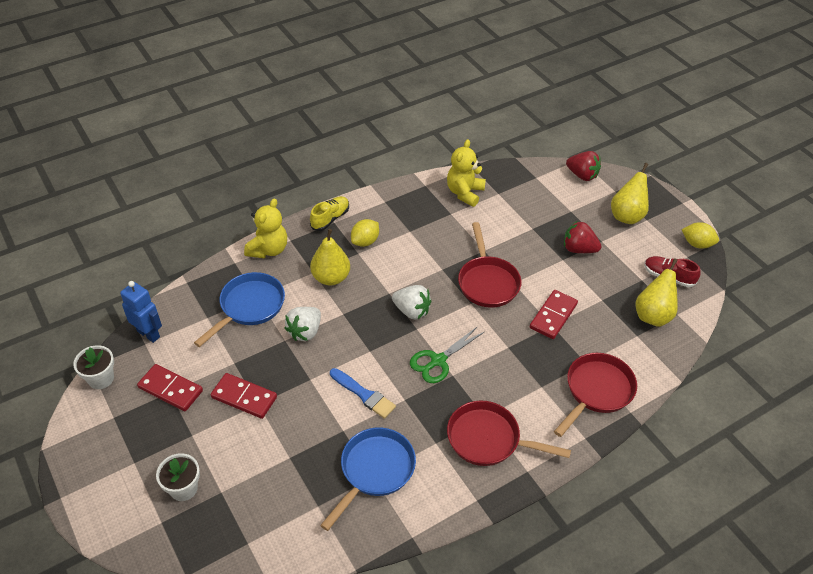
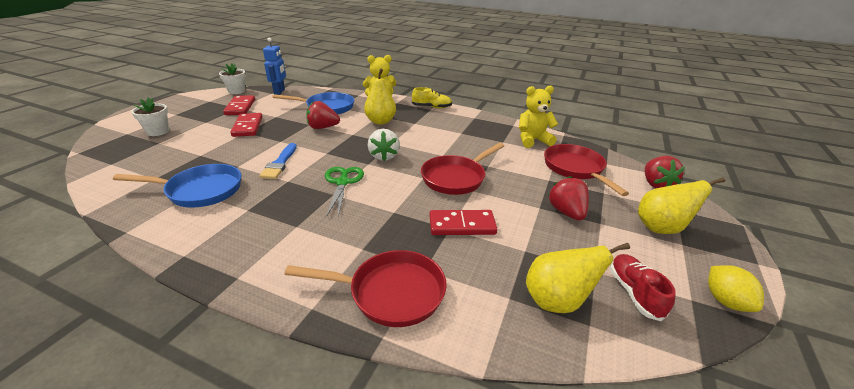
camera: 55 degrees right, 15 degrees down
white strawberry [285,307,321,341] -> red strawberry [306,101,340,129]
yellow lemon [351,219,379,247] -> none
green scissors [410,326,484,383] -> green scissors turned 75 degrees clockwise [325,167,364,217]
red pan [447,400,571,466] -> red pan moved to [544,144,629,196]

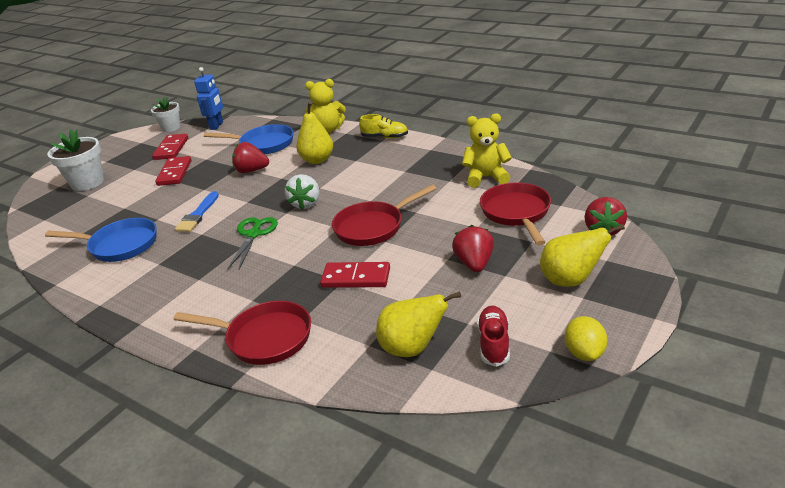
camera: 15 degrees right, 0 degrees up
white flower pot [131,97,169,136] -> white flower pot [47,129,104,191], size x1.55

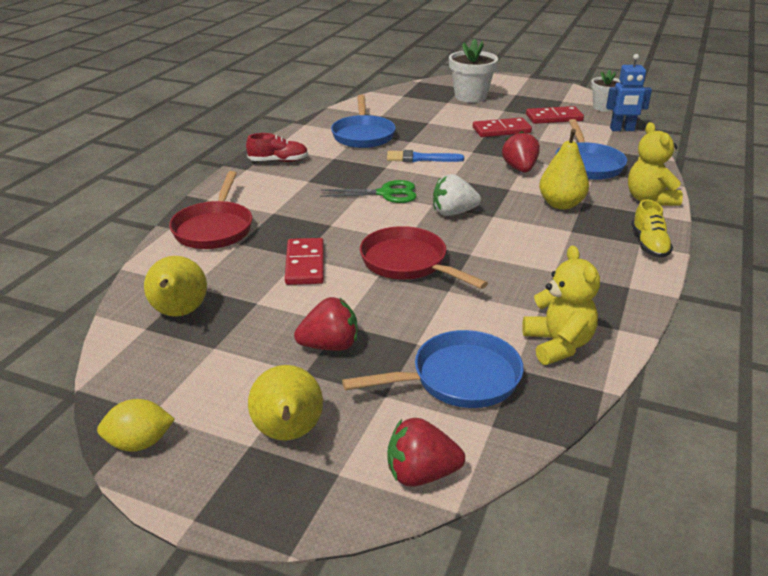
camera: 75 degrees right, 0 degrees up
red shoe [477,306,510,367] -> red shoe moved to [246,133,308,162]
red pan [480,183,551,246] -> blue pan [342,330,524,408]

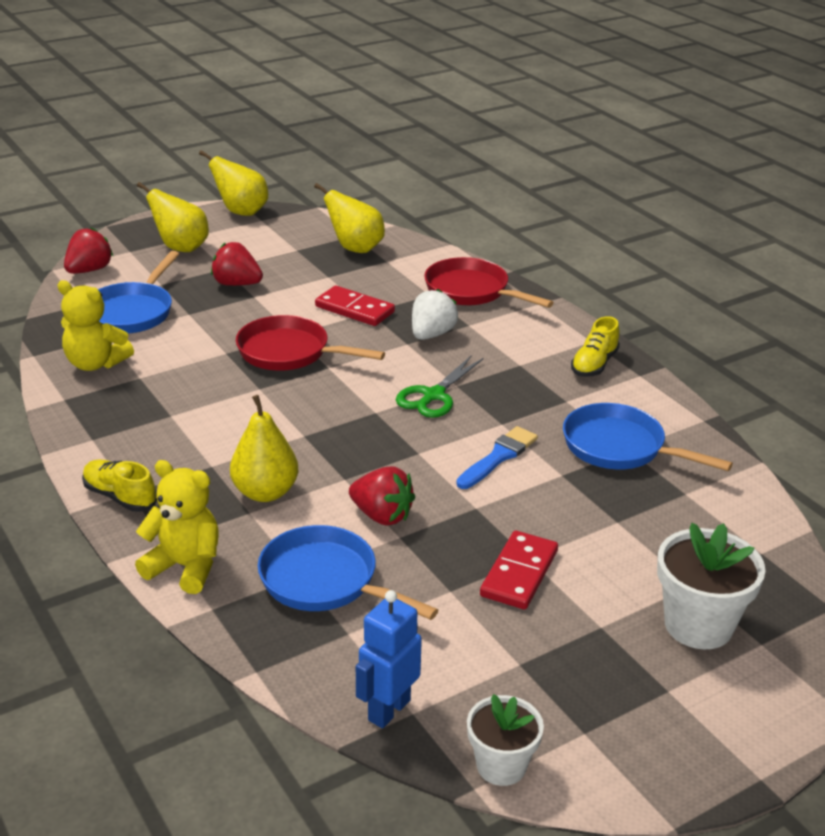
camera: 125 degrees right, 0 degrees up
yellow lemon [97,399,175,452] -> yellow pear [199,150,268,216]
red shoe [246,133,308,162] -> yellow shoe [571,316,620,377]
red strawberry [294,297,357,351] -> red strawberry turned 90 degrees clockwise [211,242,263,286]
red pan [360,226,488,289] -> red pan turned 150 degrees counterclockwise [236,315,385,371]
white strawberry [433,174,481,216] -> white strawberry moved to [412,289,458,340]
red domino [526,106,584,124] -> none

